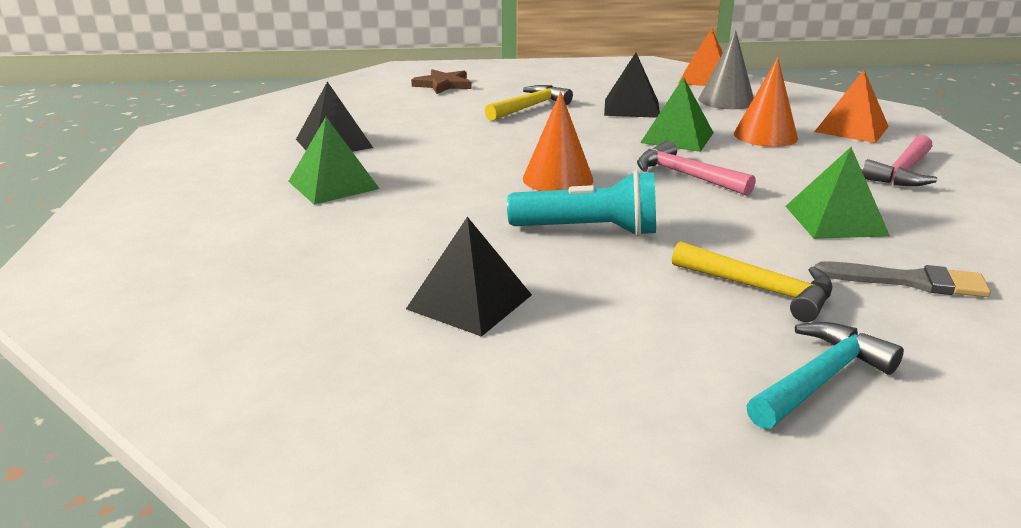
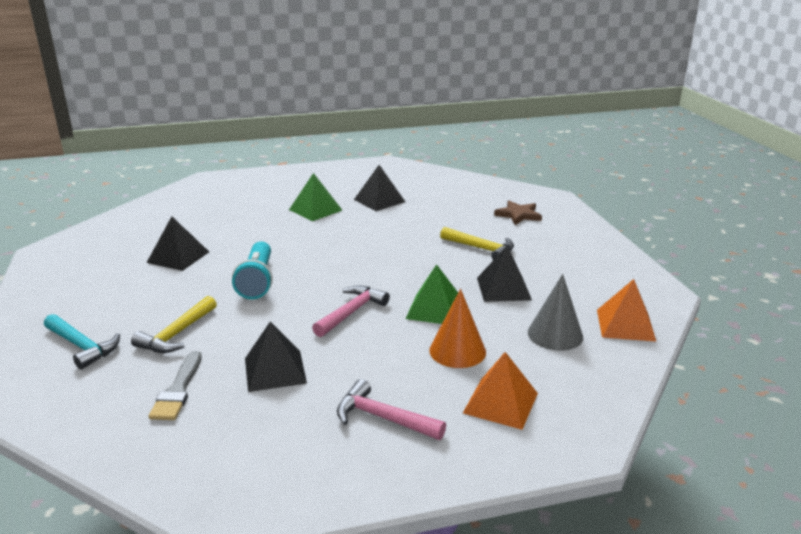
camera: 80 degrees right, 0 degrees up
orange cone [523,91,593,191] -> none
green pyramid [786,147,890,239] -> black pyramid [245,321,307,392]

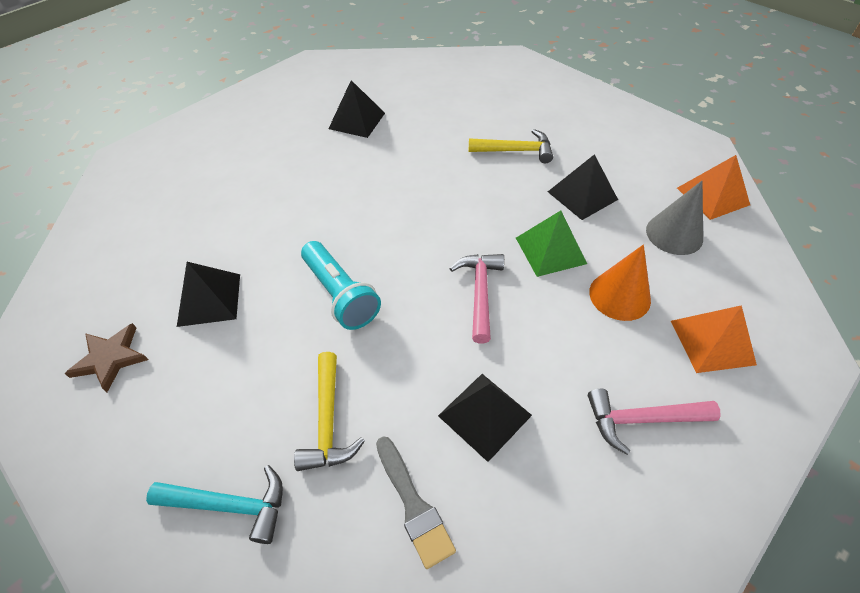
camera: 30 degrees left, 25 degrees up
green pyramid [289,173,342,221] -> none
brown star [494,201,542,225] -> brown star moved to [65,323,149,392]

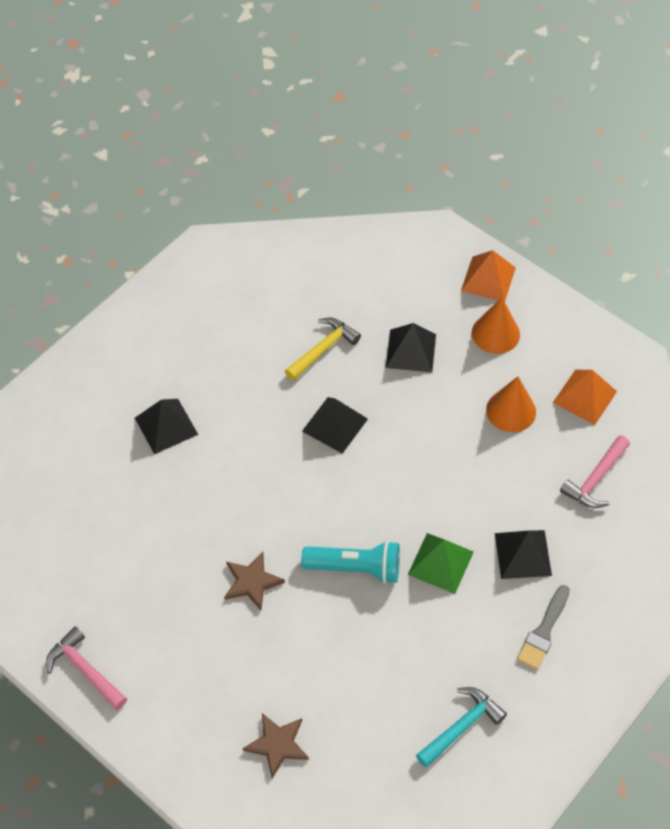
camera: 50 degrees left, 5 degrees up
black pyramid [177,262,240,327] -> black pyramid moved to [302,397,368,454]
yellow hammer [294,352,365,471] -> none
grey brush [376,436,456,569] -> grey brush turned 105 degrees clockwise [517,585,570,670]
pink hammer [449,254,504,344] -> pink hammer moved to [46,626,127,710]
green pyramid [516,211,587,277] -> green pyramid moved to [408,533,474,594]
grey cone [646,181,703,255] -> orange cone [472,298,520,354]
none -> brown star [224,552,285,610]

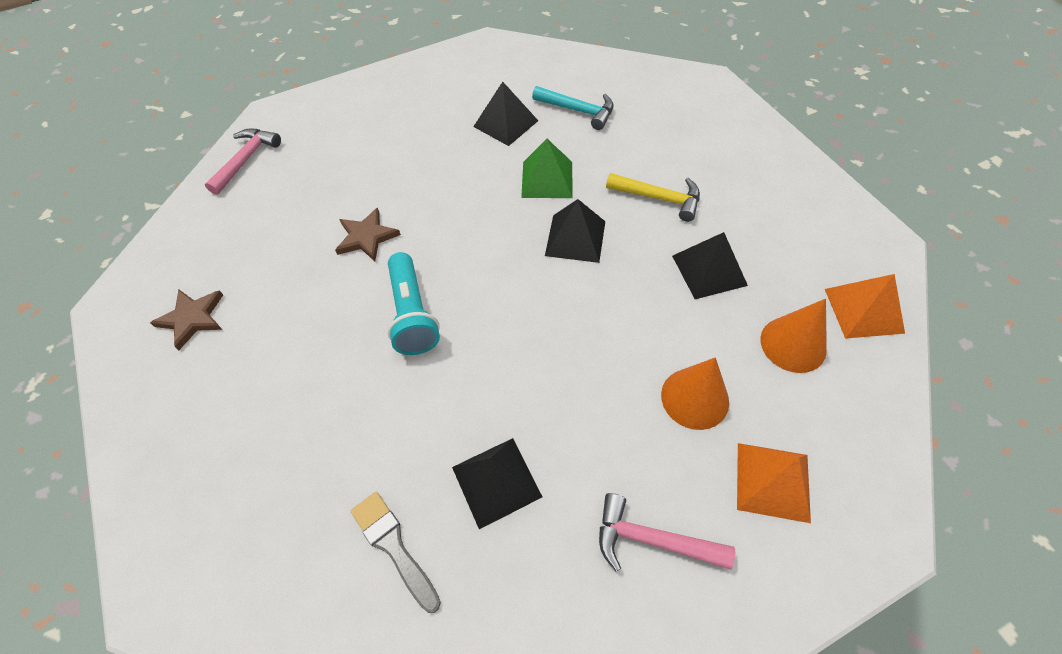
camera: 70 degrees right, 0 degrees up
green pyramid [408,533,474,594] -> green pyramid moved to [521,139,573,198]
turquoise hammer [416,687,507,767] -> turquoise hammer moved to [532,86,613,130]
grey brush [517,585,570,670] -> grey brush turned 45 degrees clockwise [351,492,441,613]

